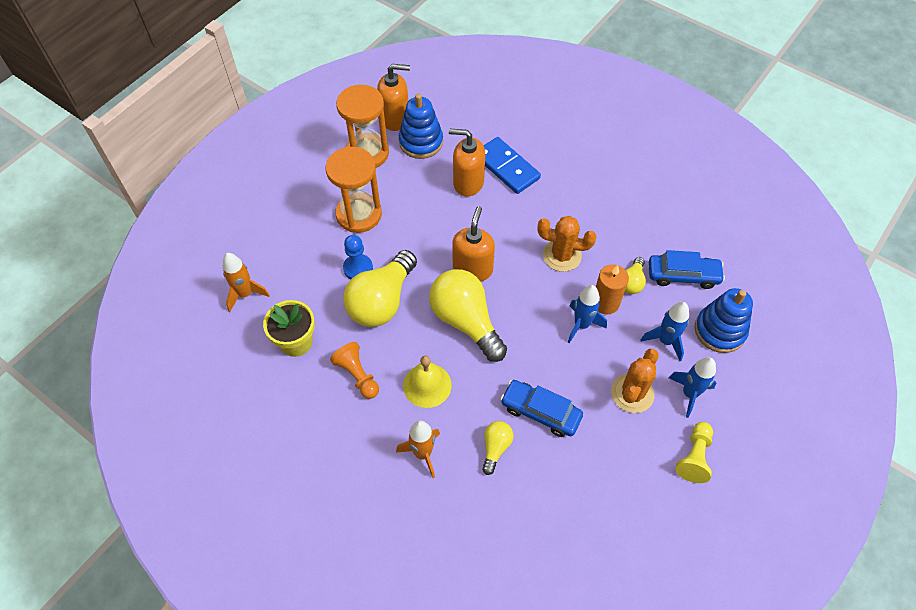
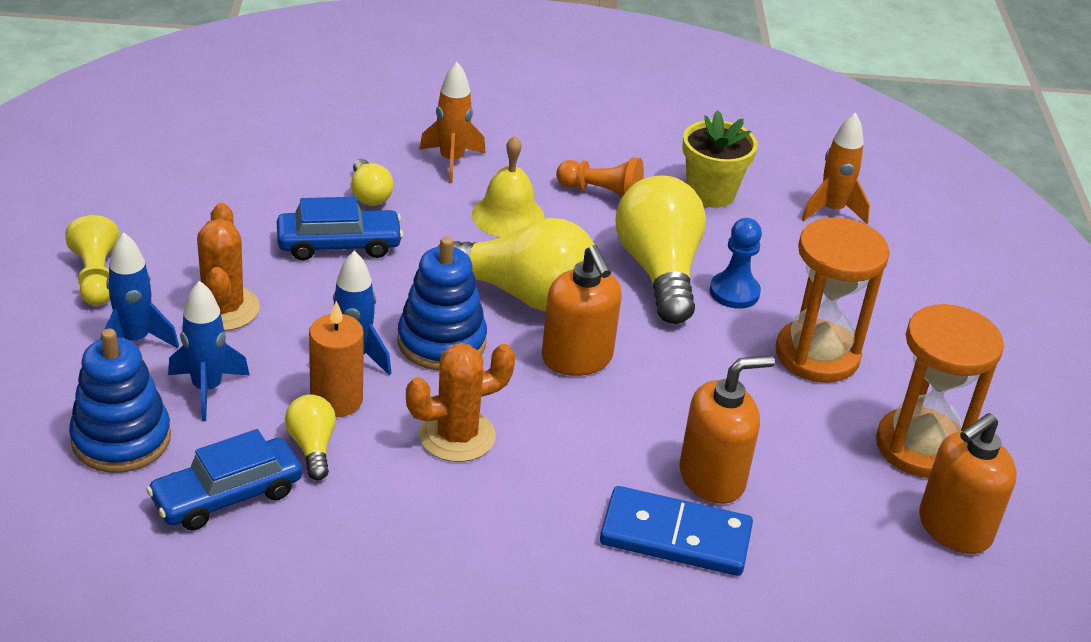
camera: 140 degrees right, 20 degrees down
blue stacking toy [399,94,443,159] -> blue stacking toy moved to [397,237,487,370]

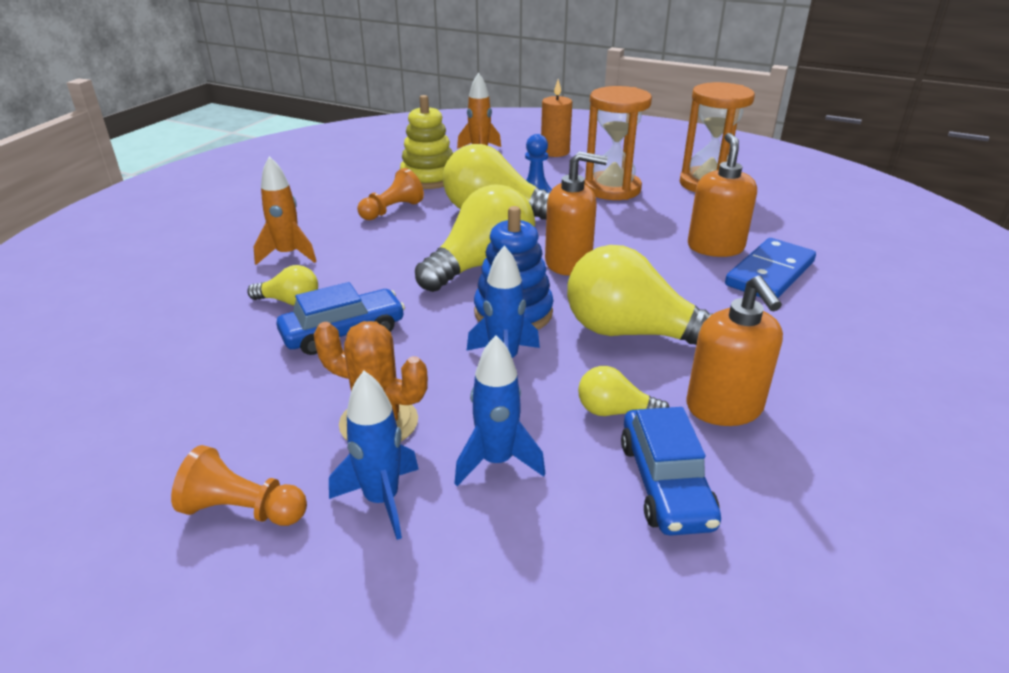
camera: 60 degrees left, 5 degrees down
yellow pawn [65,215,119,306] -> orange pawn [171,445,307,526]
blue stacking toy [69,329,171,473] -> none
blue car [277,197,403,260] -> blue car turned 45 degrees clockwise [276,282,405,355]
orange candle [309,301,364,417] -> orange candle moved to [541,79,572,157]
orange cactus [406,344,516,462] -> yellow light bulb [567,245,712,345]
yellow bell [472,136,545,237] -> none
yellow flower pot [682,110,758,208] -> yellow stacking toy [400,95,453,189]
orange soap dispenser [919,413,1017,554] -> orange soap dispenser moved to [687,276,783,426]

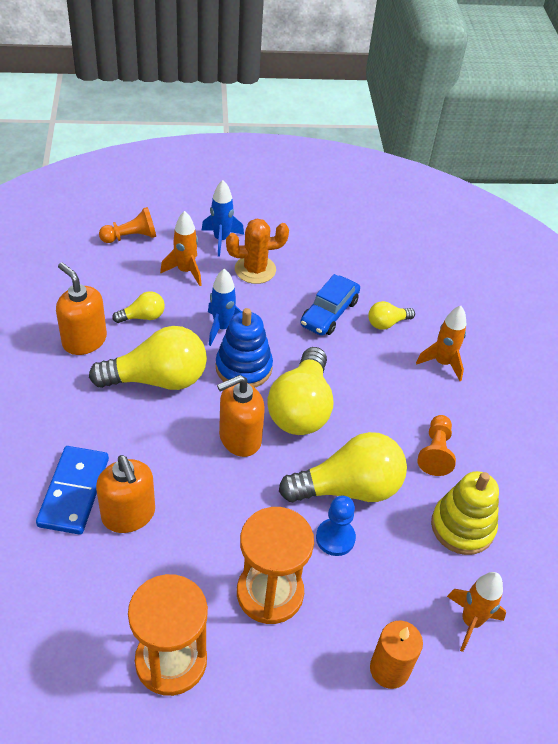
camera: 145 degrees right, 15 degrees up
orange pawn [171,445,307,526] -> orange pawn moved to [99,207,156,243]
blue rocket [454,335,546,486] -> orange rocket [160,211,202,286]
blue car [621,407,721,536] -> none

